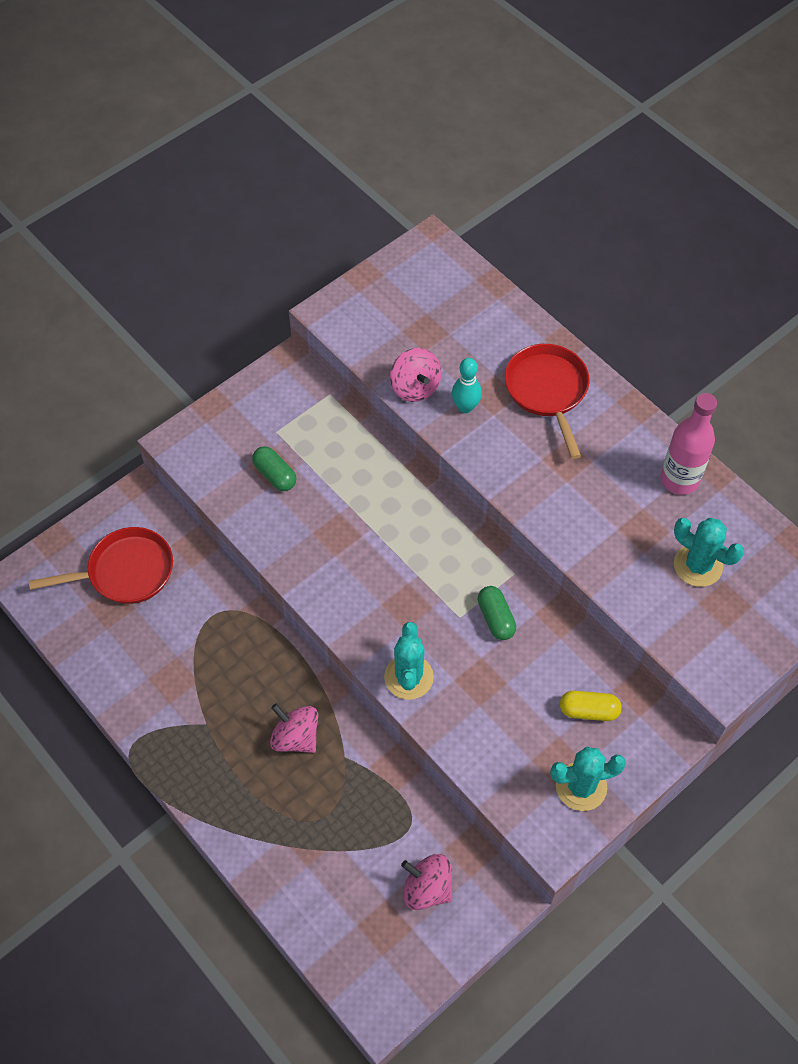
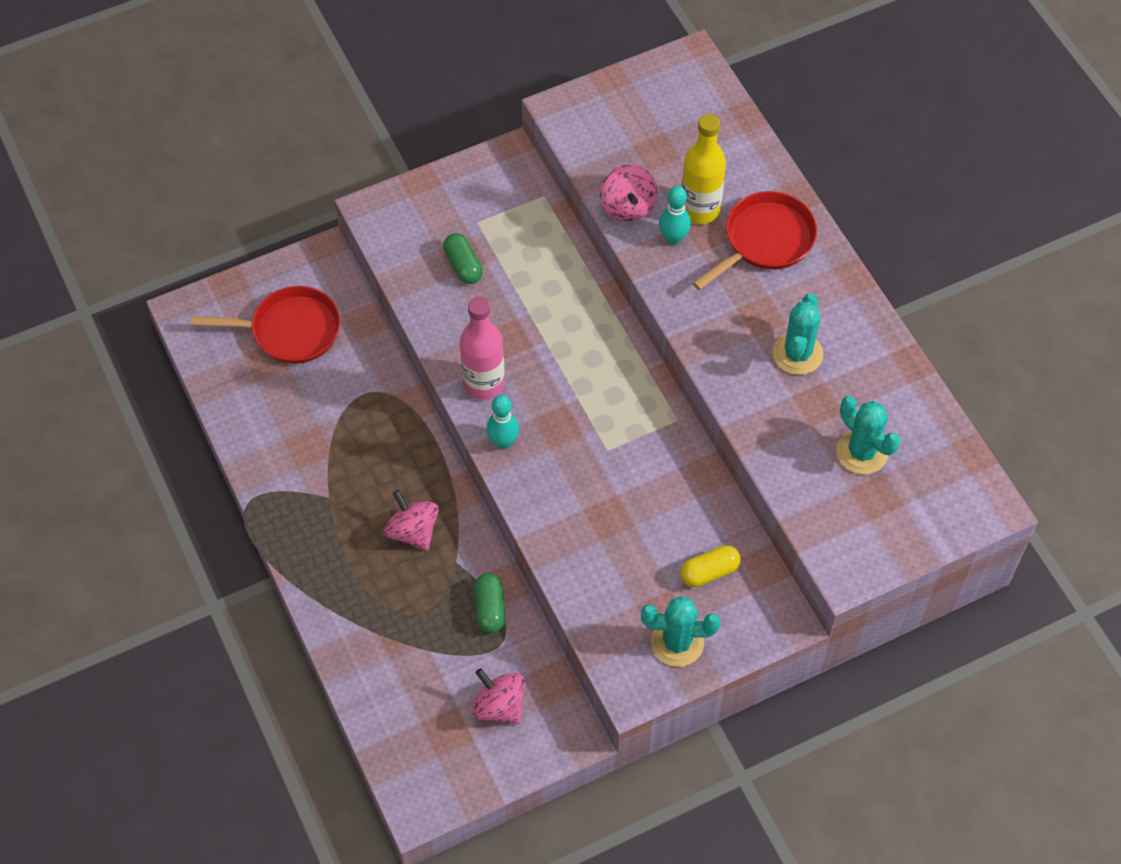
camera: 15 degrees right, 0 degrees up
turquoise cactus [384,622,434,700] -> turquoise cactus moved to [773,294,823,375]
green capsule [477,586,516,640] -> green capsule moved to [474,573,505,633]
red pan [505,344,590,459] -> red pan turned 45 degrees clockwise [692,191,817,290]
yellow capsule [560,691,622,721] -> yellow capsule turned 45 degrees counterclockwise [680,545,741,587]
pink bottle [661,393,717,495] -> pink bottle moved to [460,297,505,400]
none -> turquoise bowling pin [486,395,519,449]
none -> yellow bottle [682,114,726,224]

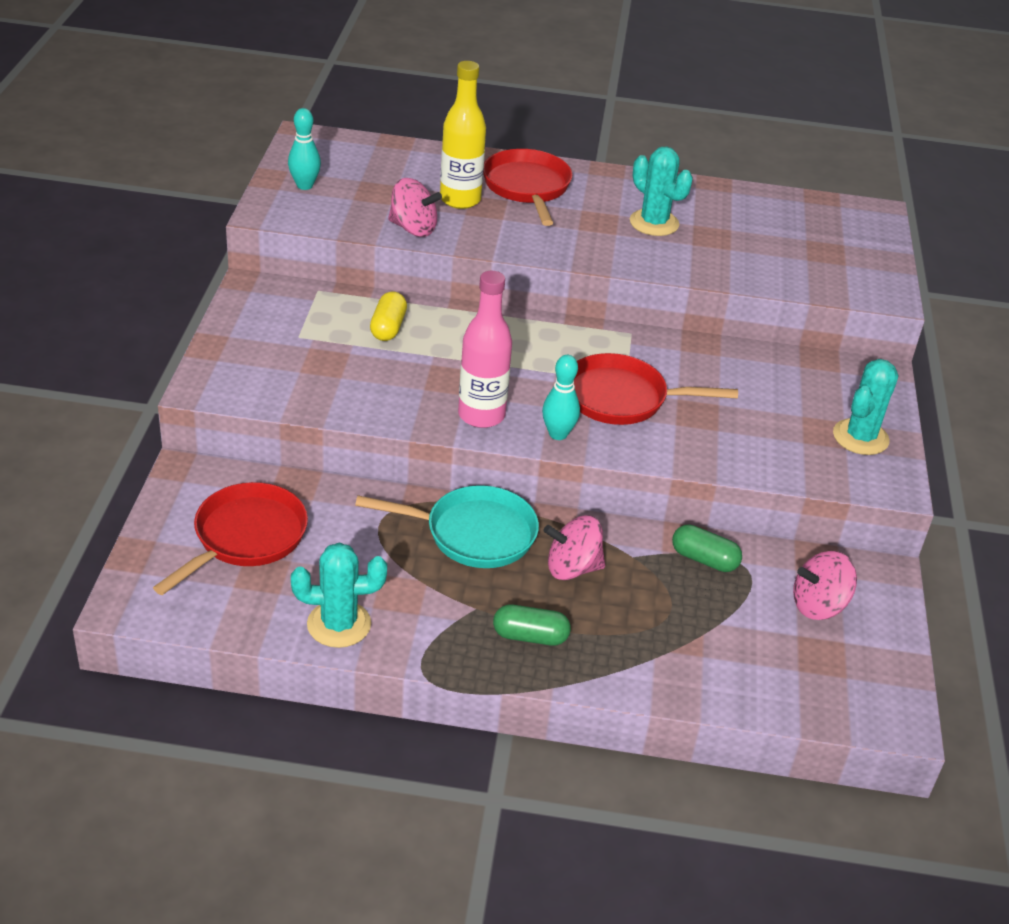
camera: 60 degrees left, 20 degrees down
green capsule [443,233,483,284] -> green capsule moved to [493,605,571,646]
turquoise bowling pin [659,186,691,245] -> turquoise bowling pin moved to [288,108,321,190]
yellow capsule [680,545,741,587] -> yellow capsule moved to [370,291,407,341]
turquoise cactus [836,396,900,474] -> turquoise cactus moved to [291,542,387,648]
none -> turquoise pan [355,485,539,568]
none -> red pan [574,353,738,425]

